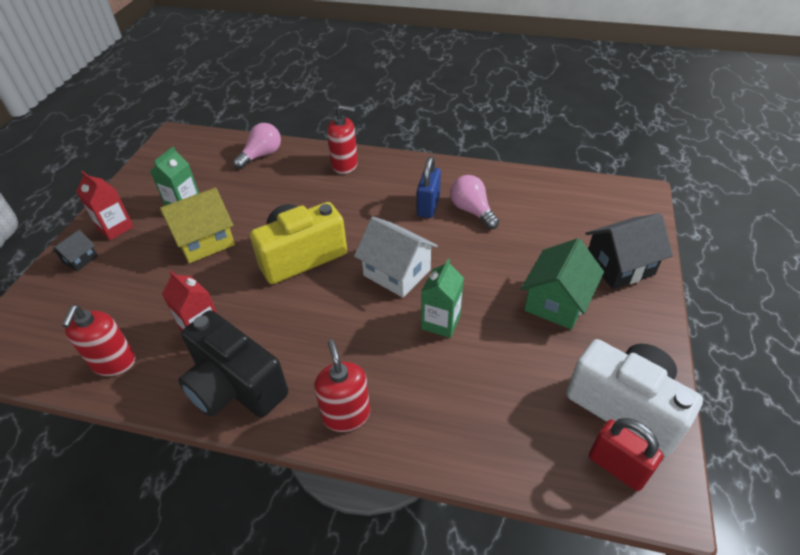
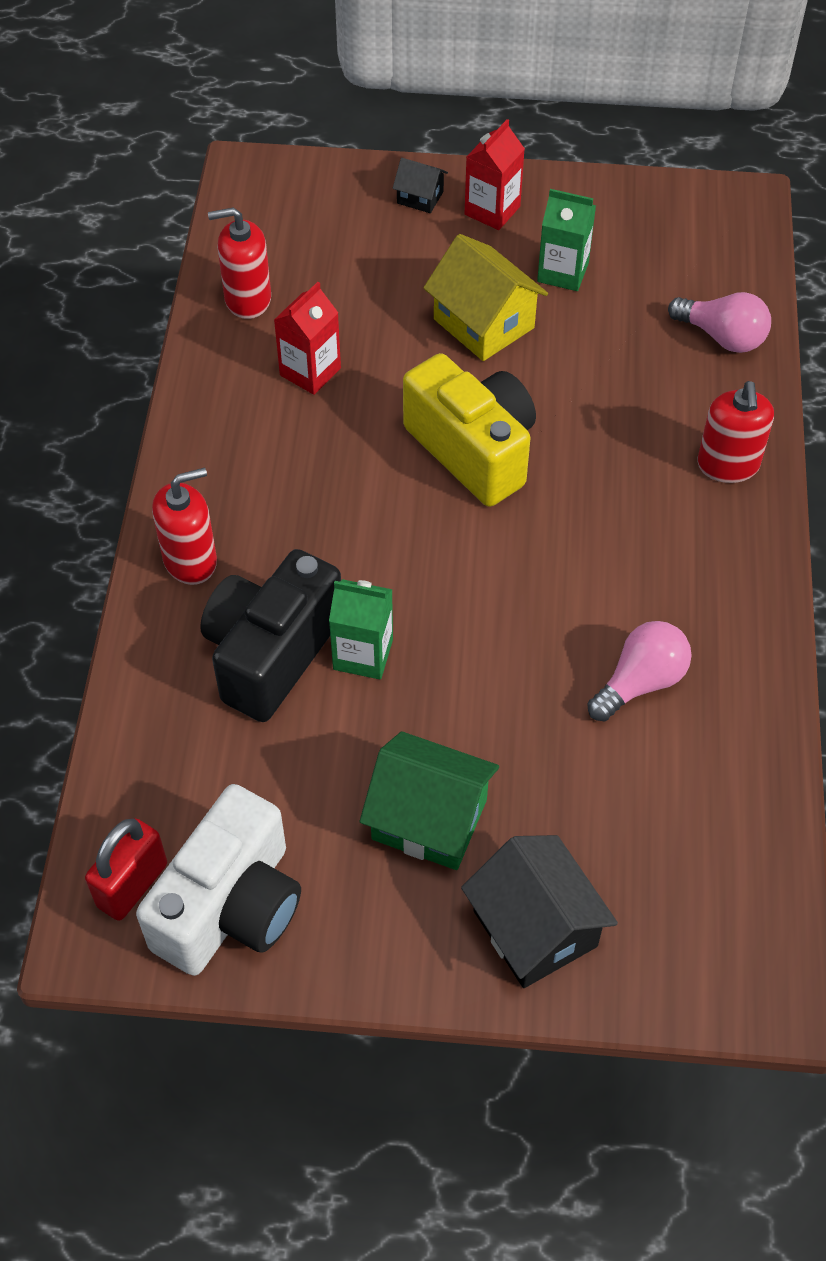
camera: 80 degrees right, 10 degrees up
black camera [178,310,288,418] -> black camera moved to [200,549,341,722]
white house [354,216,438,298] -> none
blue padlock [417,156,441,218] -> none

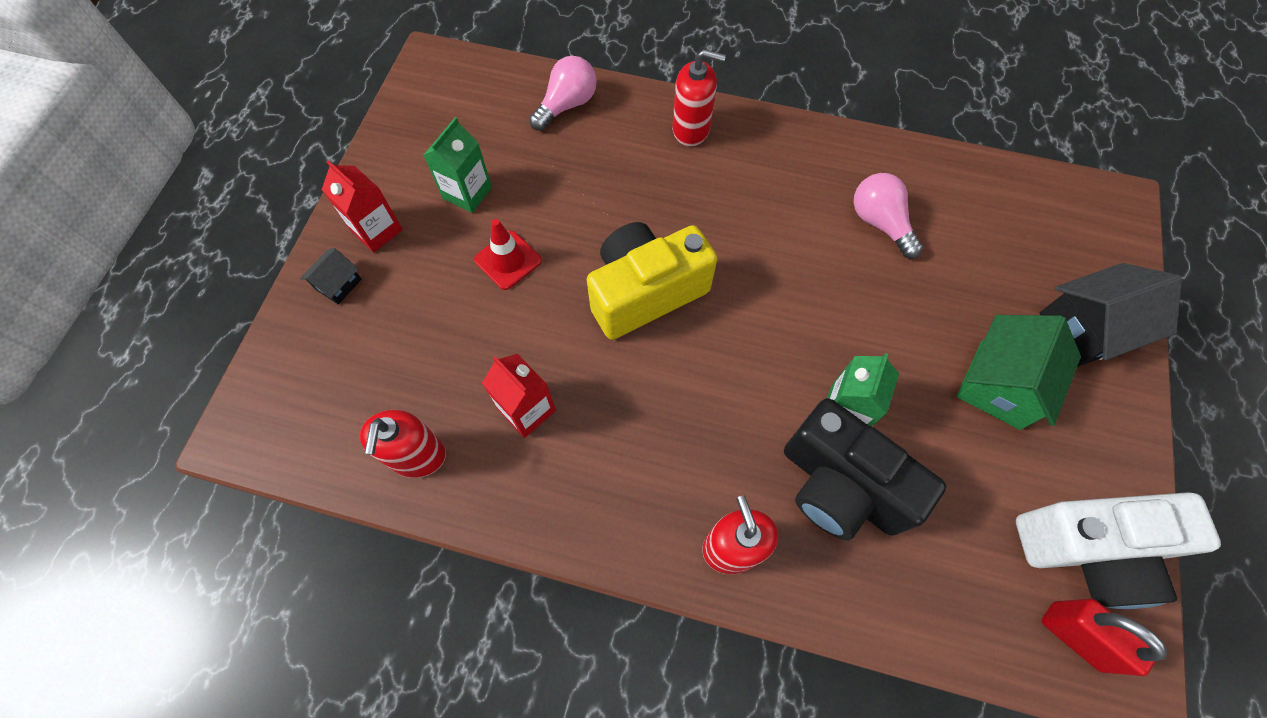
camera: 80 degrees left, 10 degrees up
white camera [136,784,301,976] -> white camera turned 135 degrees clockwise [1016,492,1221,609]
yellow house [423,234,548,361] -> red traffic cone [474,219,542,290]

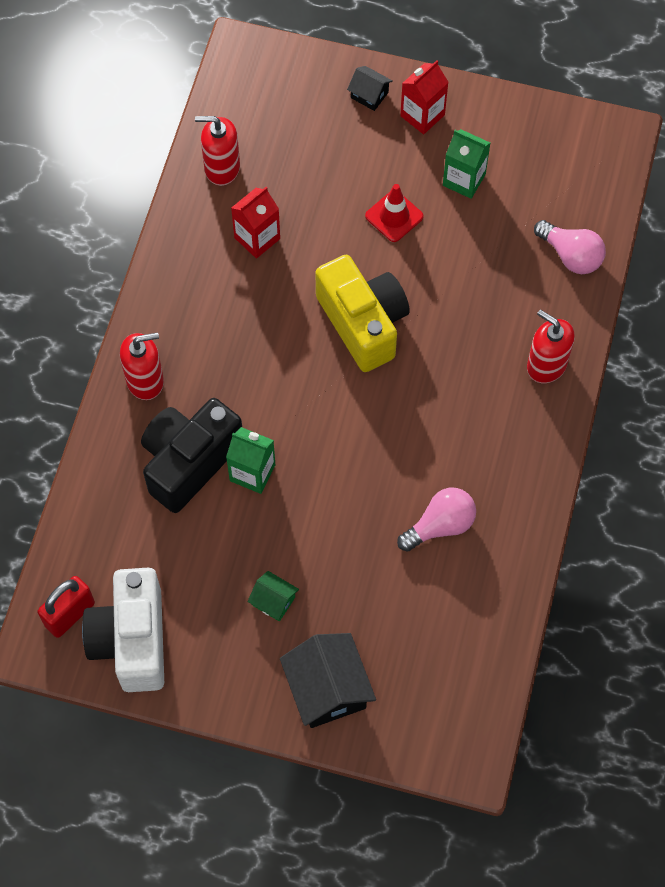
camera: 90 degrees right, 0 degrees up
red soap dispenser [672,49,726,146] -> red soap dispenser turned 120 degrees clockwise [527,310,575,383]
green house [957,315,1081,430] -> green house [248,571,299,622], size x0.52

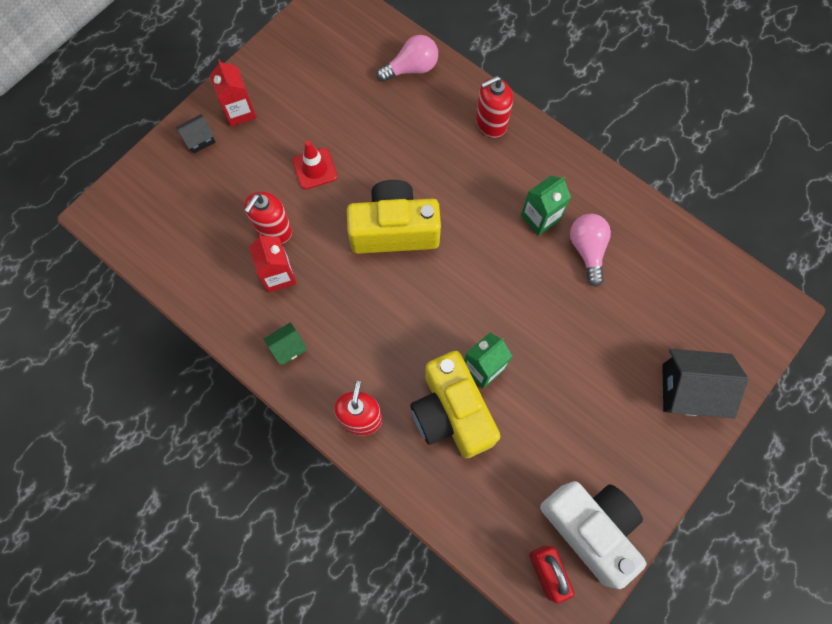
camera: 65 degrees left, 5 degrees up
white camera [82,568,164,692] -> white camera turned 150 degrees counterclockwise [540,481,647,589]
black camera [141,398,242,513] -> yellow camera [410,351,500,458]
red soap dispenser [195,116,240,186] -> red soap dispenser moved to [244,192,292,244]
green house [248,571,299,622] -> green house moved to [264,322,307,365]
green carton [443,129,490,199] -> green carton moved to [521,175,571,236]

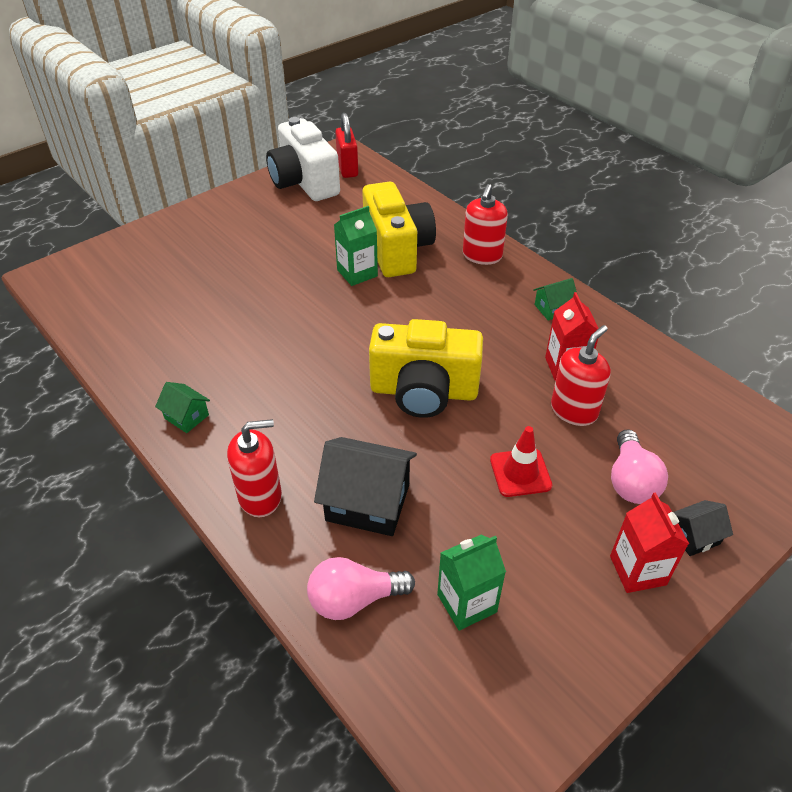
camera: 170 degrees left, 25 degrees down
green carton [521,175,571,236] -> green carton moved to [437,535,506,631]
pink light bulb [570,214,611,287] -> pink light bulb moved to [611,429,668,504]
black house [662,349,748,418] -> black house moved to [314,437,417,536]
none -> green house [155,382,210,433]

